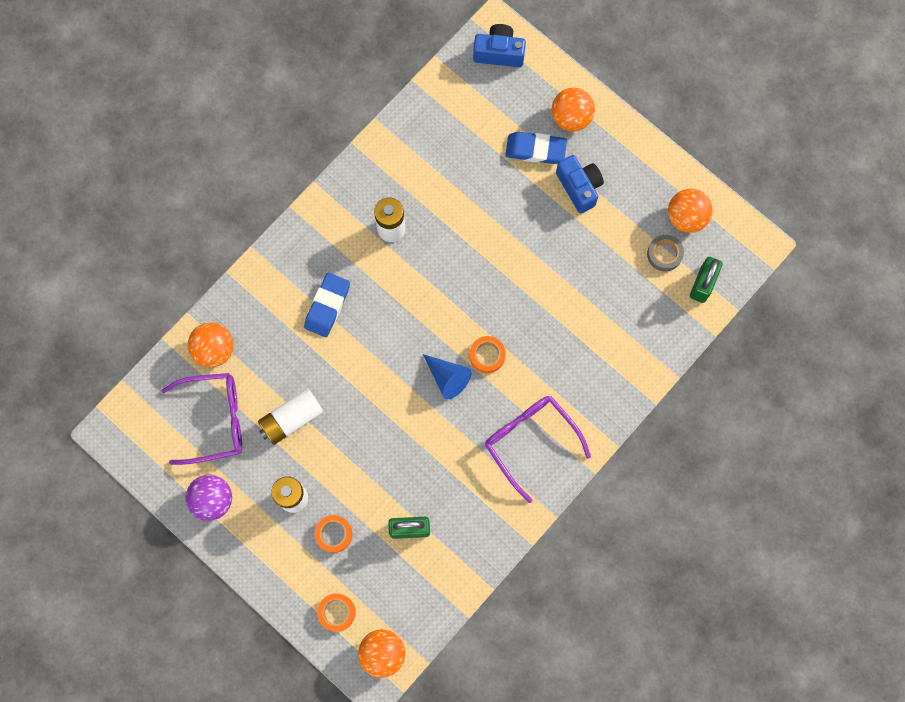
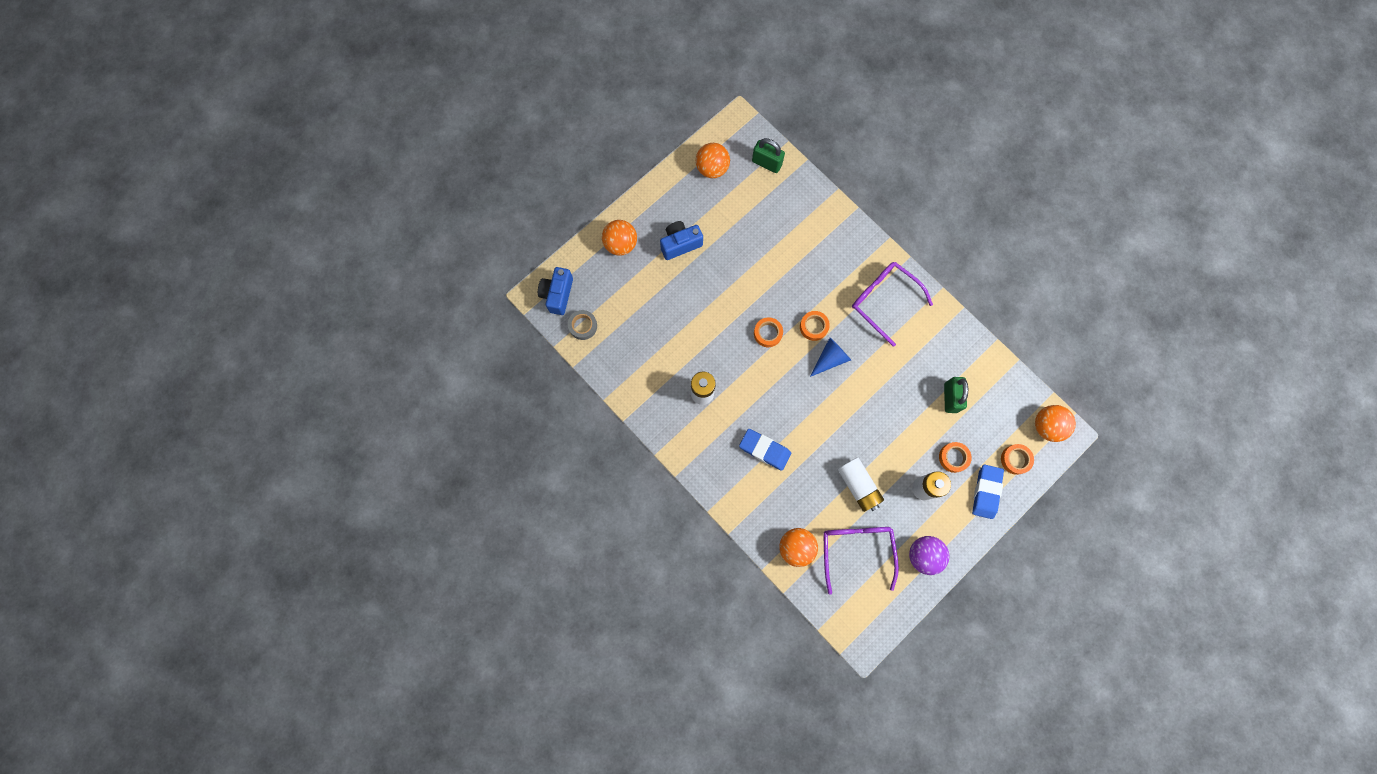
camera: 85 degrees left, 0 degrees up
purple glasses [485,396,591,503] -> purple glasses turned 75 degrees clockwise [852,262,933,347]
blue eraser [505,132,567,164] -> blue eraser moved to [972,465,1004,519]
grey tape [647,235,684,272] -> grey tape moved to [568,310,597,340]
none -> orange tape [754,317,783,347]

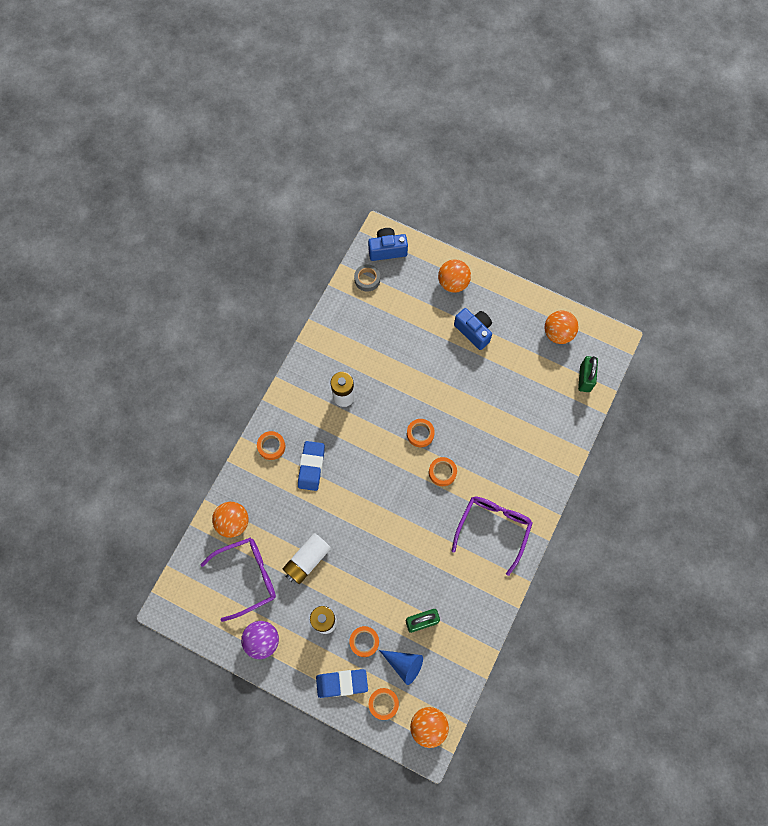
camera: 70 degrees right, 5 degrees down
blue cone [810,338,851,377] -> blue cone moved to [379,650,423,685]
none -> orange tape [257,431,285,460]

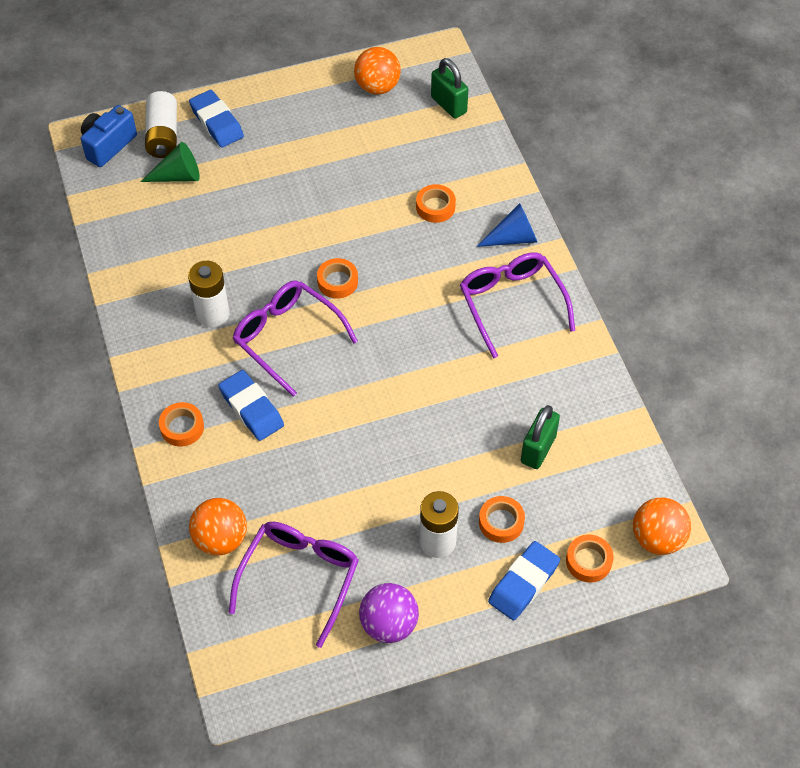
camera: 45 degrees left, 15 degrees down
white battery [283,533,331,584] -> white battery moved to [145,91,177,158]
grey tape [354,264,380,292] -> none
blue cone [379,650,423,685] -> blue cone moved to [476,203,537,247]
orange tape [429,457,457,486] -> orange tape moved to [416,184,456,223]
orange ball [438,259,471,293] -> blue eraser [189,90,244,147]
blue camera [454,308,492,350] -> none
none -> green cone [140,142,200,182]
none -> purple glasses [232,280,358,397]

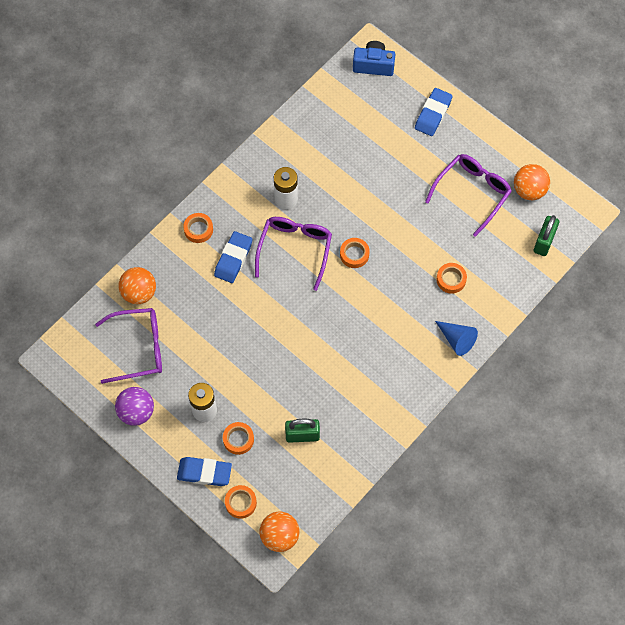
camera: 60 degrees right, 10 degrees up
green cone [140,142,200,182] -> none
white battery [145,91,177,158] -> none
purple glasses [460,252,575,358] -> purple glasses moved to [425,154,512,237]

